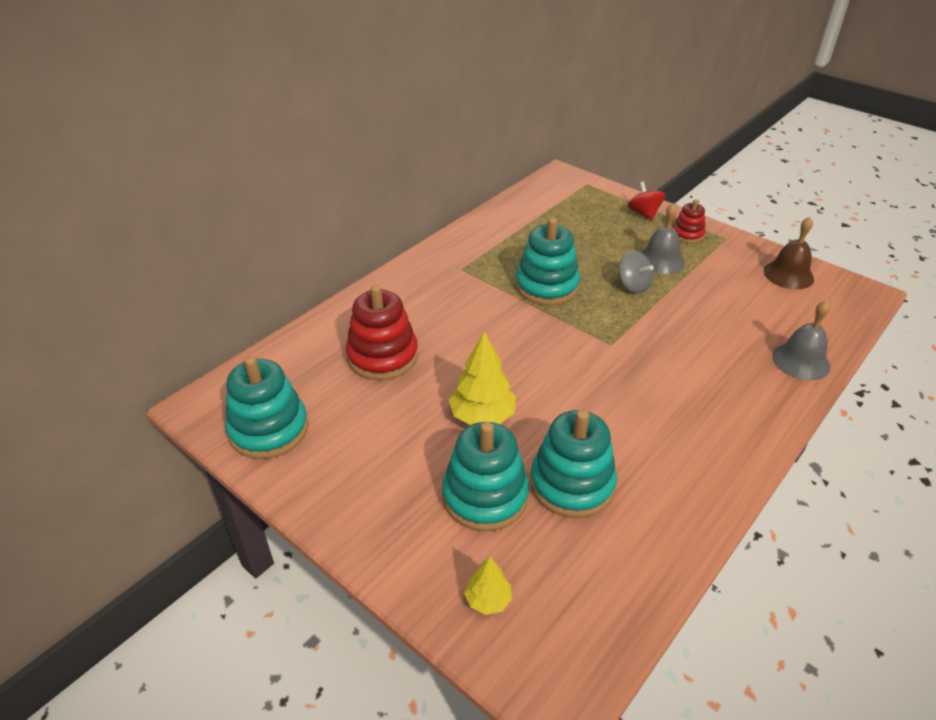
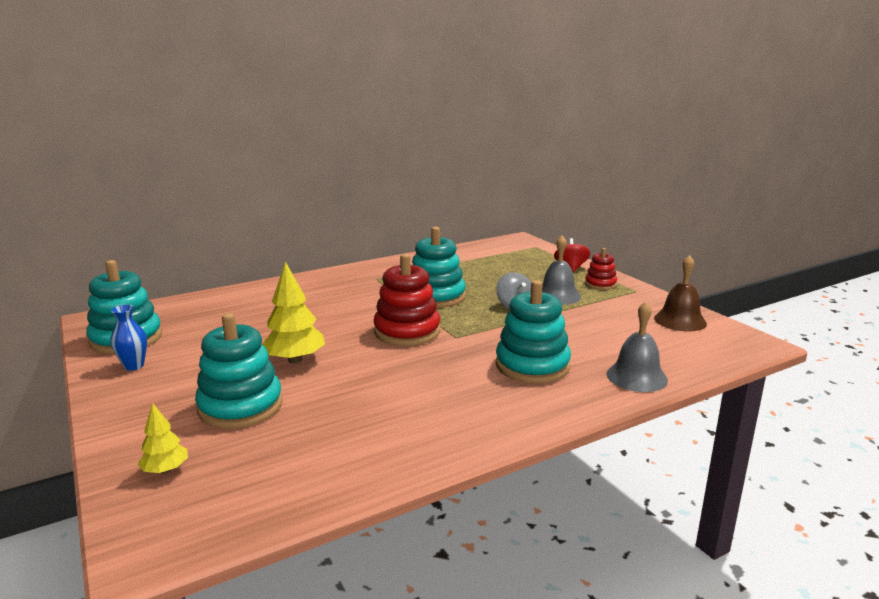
camera: 20 degrees right, 20 degrees down
red stacking toy [346,285,418,380] -> red stacking toy moved to [373,254,440,346]
turquoise stacking toy [530,410,617,518] -> turquoise stacking toy moved to [496,280,571,383]
none -> blue vase [111,305,147,371]

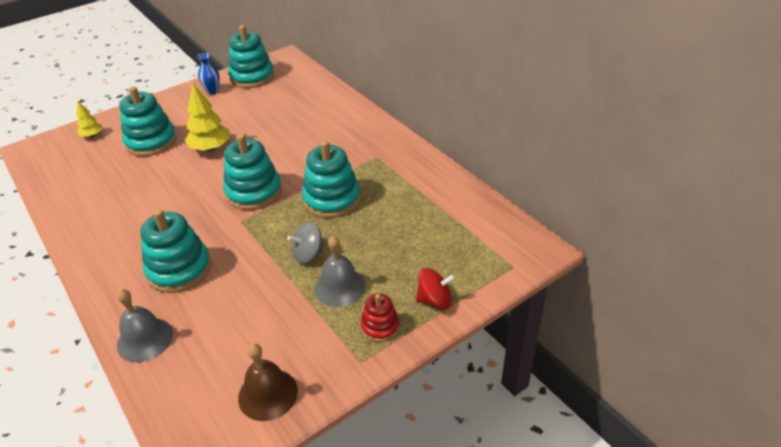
camera: 85 degrees right, 20 degrees up
red stacking toy [373,254,440,346] -> turquoise stacking toy [223,134,282,210]

